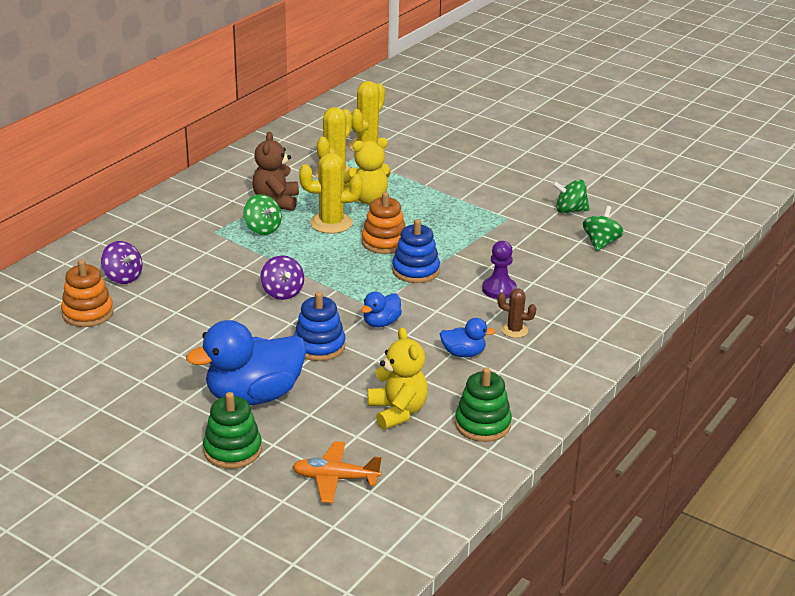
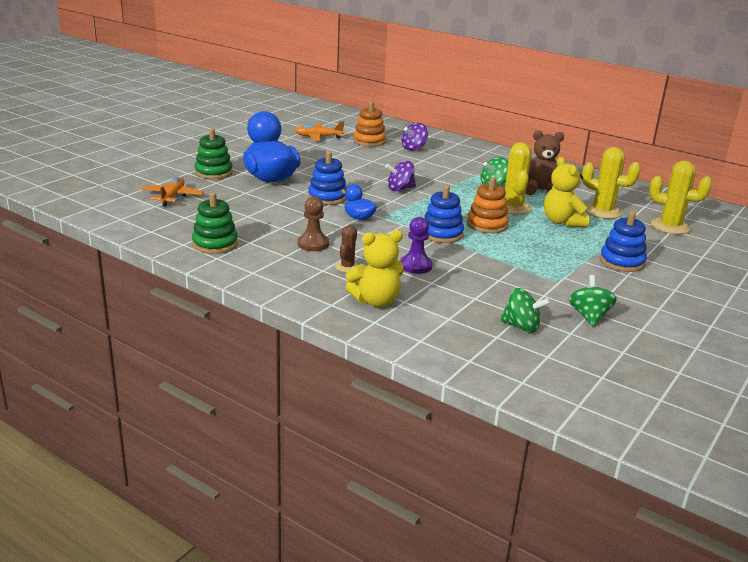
camera: 90 degrees right, 5 degrees down
yellow teddy bear [368,327,428,430] -> yellow teddy bear moved to [345,230,403,307]
blue duck [440,318,495,357] -> brown pawn [298,197,329,251]
none -> orange plane [295,121,344,141]
none -> blue stacking toy [600,211,647,272]

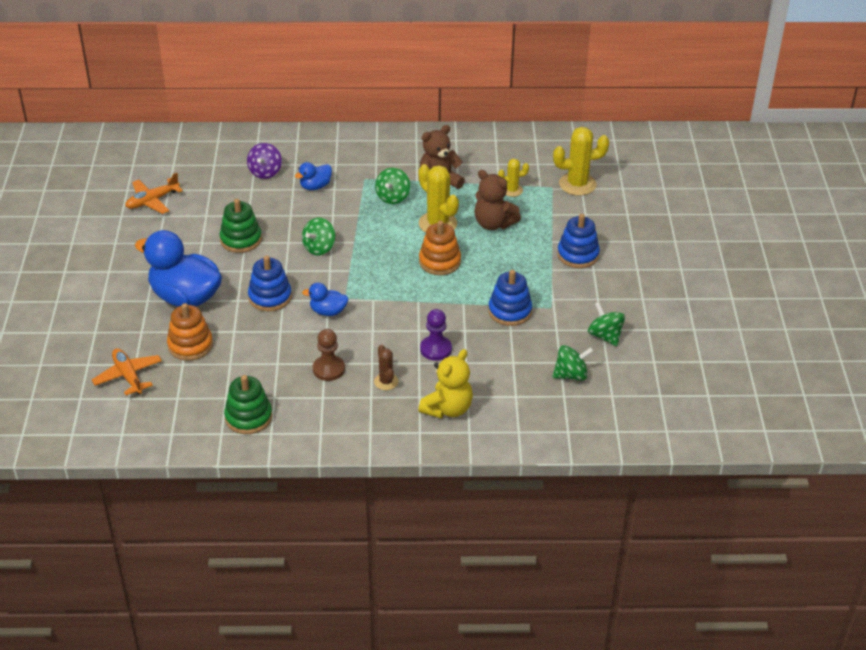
camera: 35 degrees left, 15 degrees up
green stacking toy [195,128,233,179] -> green stacking toy moved to [220,199,262,253]
orange stacking toy [353,101,386,146] -> orange stacking toy moved to [167,303,213,361]
purple spinning top [385,161,416,191] -> green spinning top [302,218,335,255]
blue stacking toy [425,185,464,243] -> blue stacking toy moved to [488,270,532,326]
yellow teddy bear [544,157,589,227] -> brown teddy bear [474,170,521,230]
yellow cactus [582,147,641,219] -> yellow cactus [498,159,529,197], size x0.56
none -> blue duck [295,162,332,190]

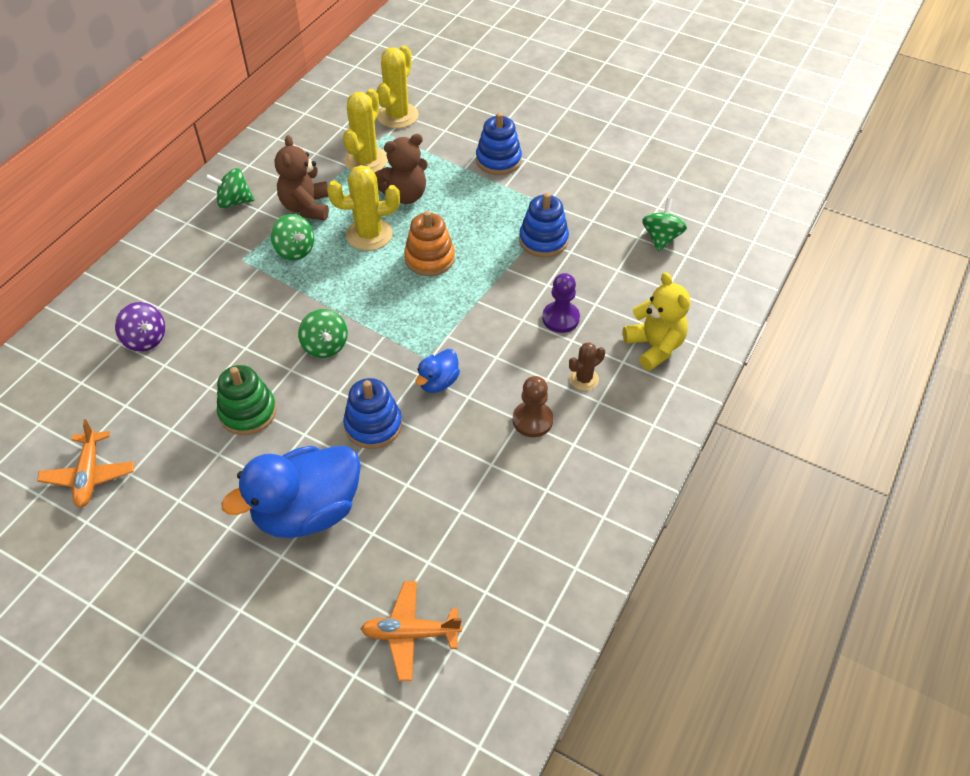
camera: 60 degrees left, 10 degrees up
orange stacking toy [167,303,213,361] -> none
green stacking toy [224,375,272,434] -> none
blue duck [295,162,332,190] -> none
brown cactus [374,345,398,390] -> brown cactus turned 45 degrees counterclockwise [569,342,605,391]
yellow cactus [498,159,529,197] -> yellow cactus [343,89,388,173], size x1.79
green spinning top [588,302,625,346] -> green spinning top moved to [205,168,255,208]

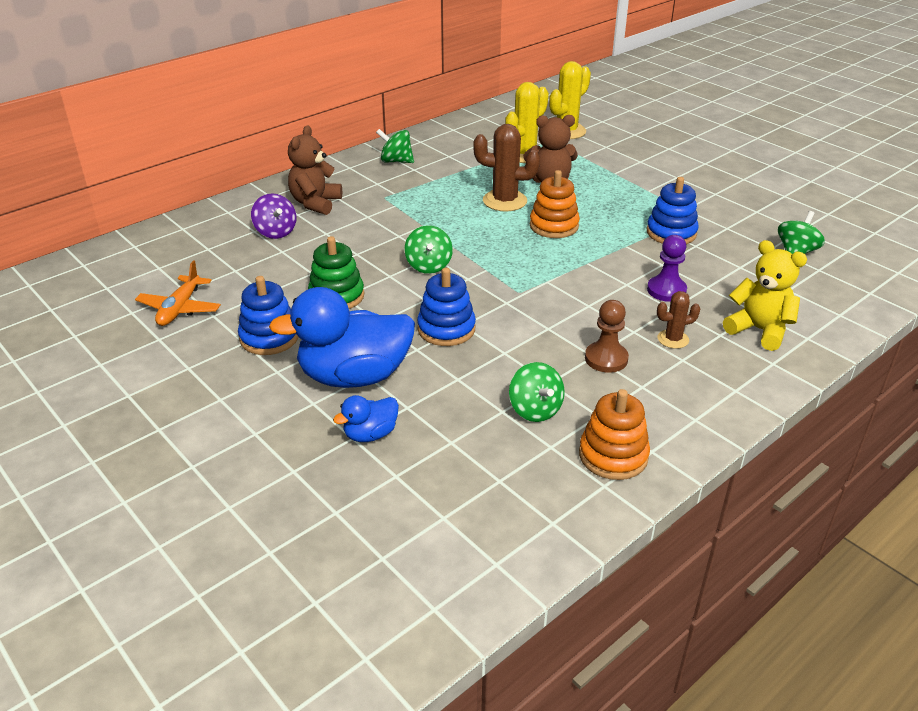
camera: 20 degrees right, 15 degrees down
green spinning top [271,214,314,260] -> green spinning top moved to [509,362,565,422]
brown teddy bear [275,135,329,220] -> brown teddy bear moved to [288,125,342,215]
yellow cactus [327,165,400,251] -> brown cactus [473,124,540,211]
orange plane [360,581,462,681] -> none
blue duck [416,349,460,393] -> blue duck moved to [333,395,399,442]
blue stacking toy [476,112,522,175] -> blue stacking toy moved to [238,276,298,355]
yellow teddy bear [623,272,690,371] -> yellow teddy bear turned 45 degrees counterclockwise [723,240,807,351]
none -> orange stacking toy [579,389,650,480]

